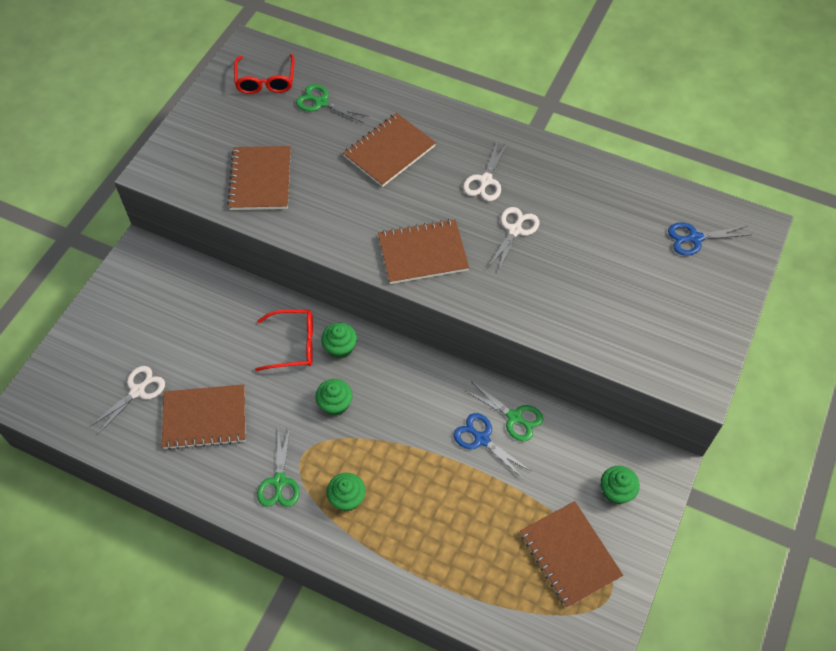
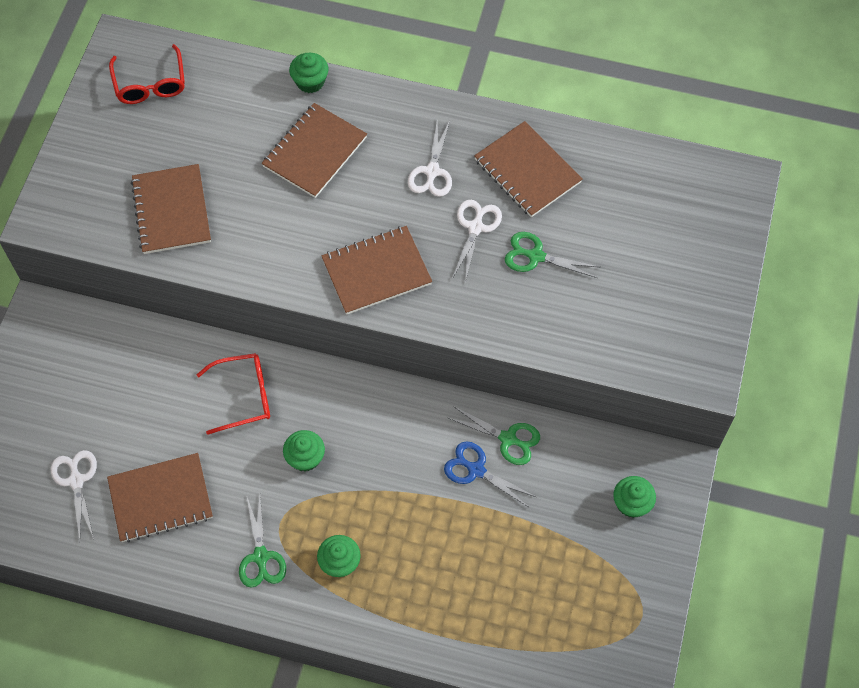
camera: 10 degrees left, 5 degrees up
white scissors [89,366,165,434] -> white scissors turned 45 degrees counterclockwise [51,450,97,541]
green scissors [296,84,369,123] -> green scissors moved to [505,232,599,278]
green cupcake [321,323,357,359] -> green cupcake moved to [289,53,329,93]
brown notebook [520,501,623,608] -> brown notebook moved to [474,121,582,217]
blue scissors [668,223,752,256] -> none

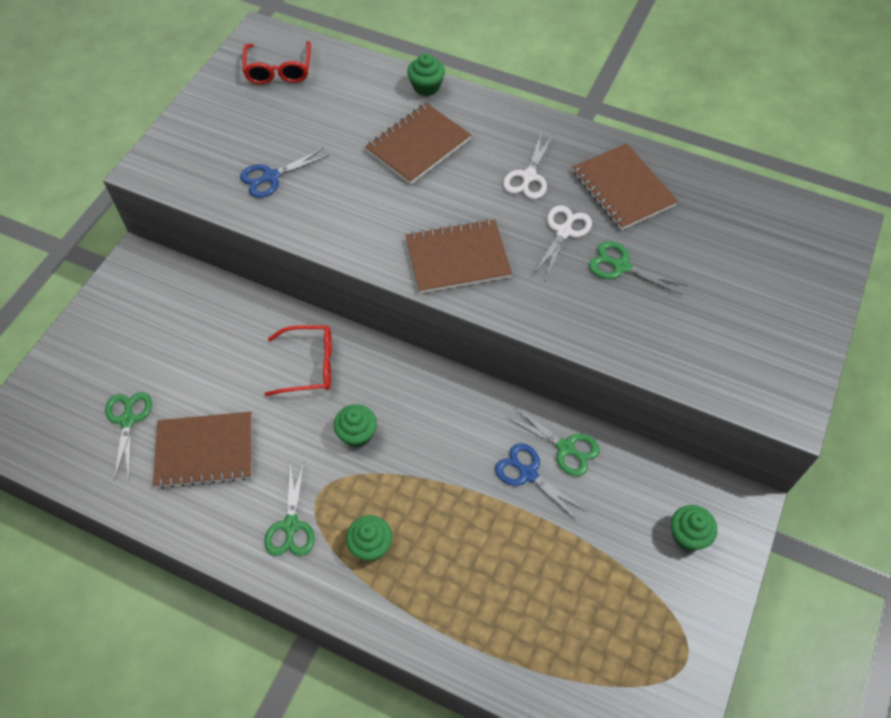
camera: 10 degrees right, 5 degrees down
white scissors [51,450,97,541] -> green scissors [105,392,152,481]
brown notebook [131,164,211,254] -> blue scissors [240,148,329,198]

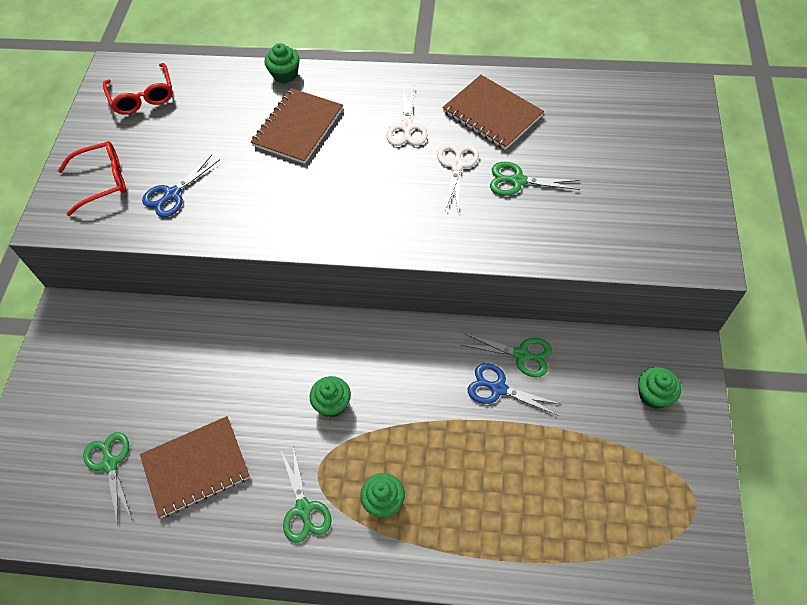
camera: 15 degrees left, 0 degrees up
red glasses [264,325,332,396] -> red glasses moved to [58,141,126,216]
brown notebook [406,219,512,293] -> none

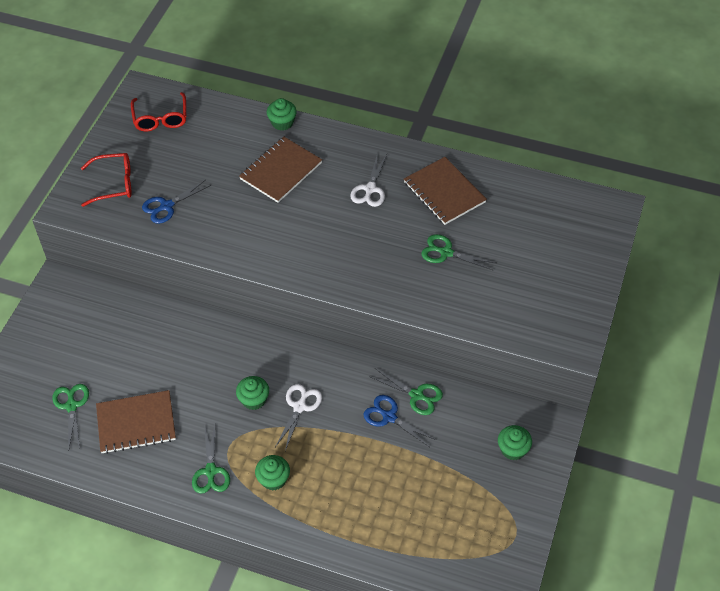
camera: 10 degrees right, 5 degrees down
white scissors [437,143,479,211] -> white scissors moved to [275,384,322,451]

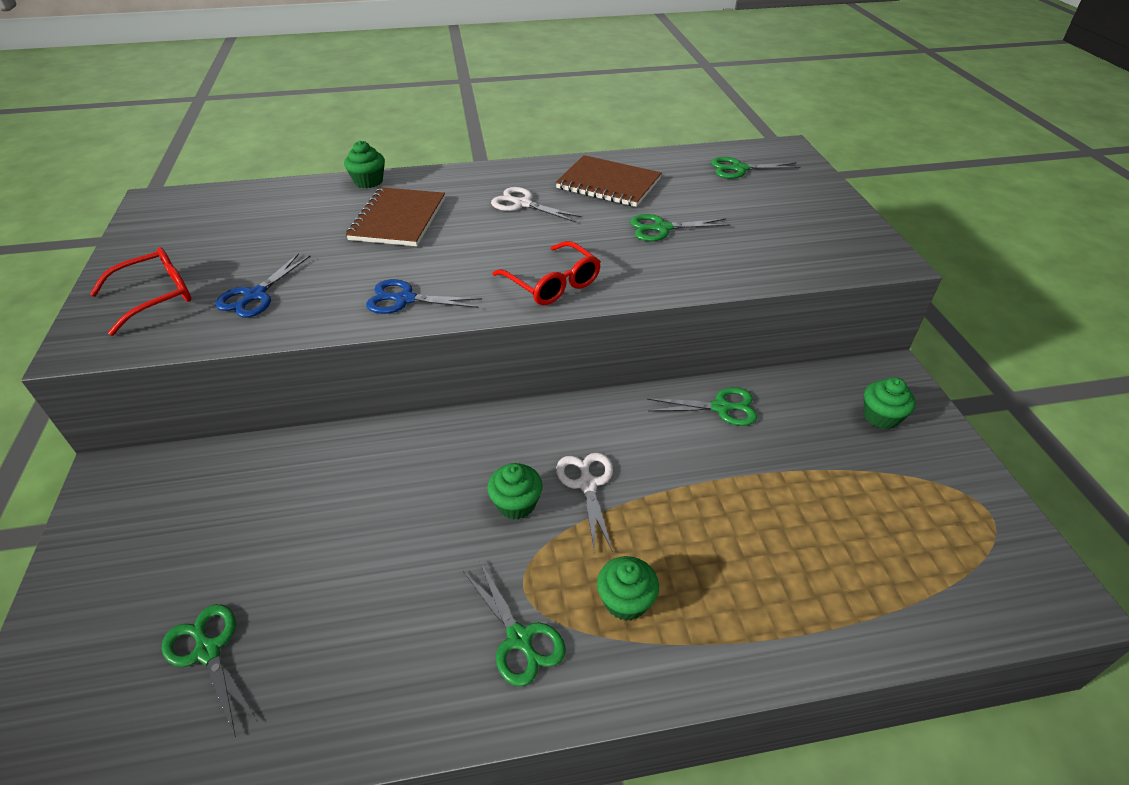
camera: 30 degrees left, 10 degrees down
brown notebook [96,390,176,454] -> none
red glasses [131,92,186,131] -> red glasses moved to [492,241,601,305]
white scissors [350,152,387,207] -> white scissors turned 135 degrees clockwise [491,187,582,222]
blue scissors [363,395,436,447] -> blue scissors moved to [366,279,482,314]
none -> green scissors [711,157,800,179]

